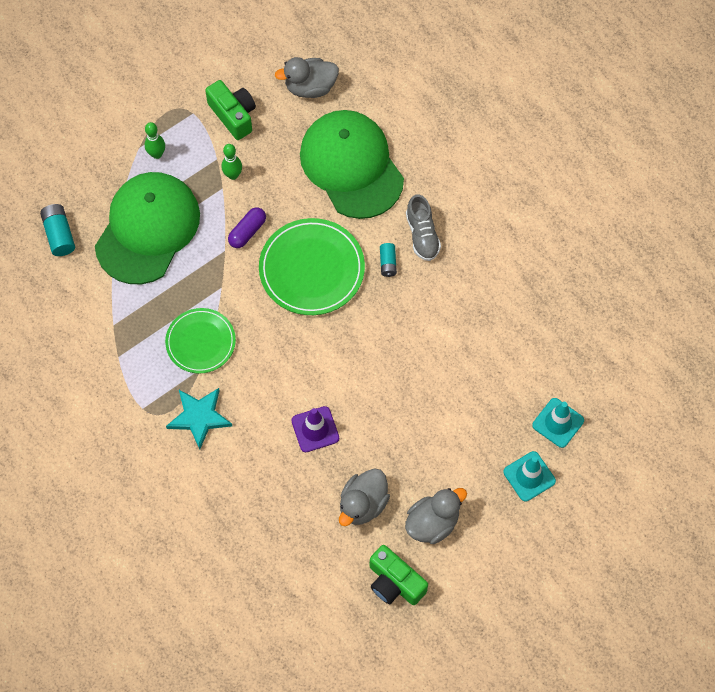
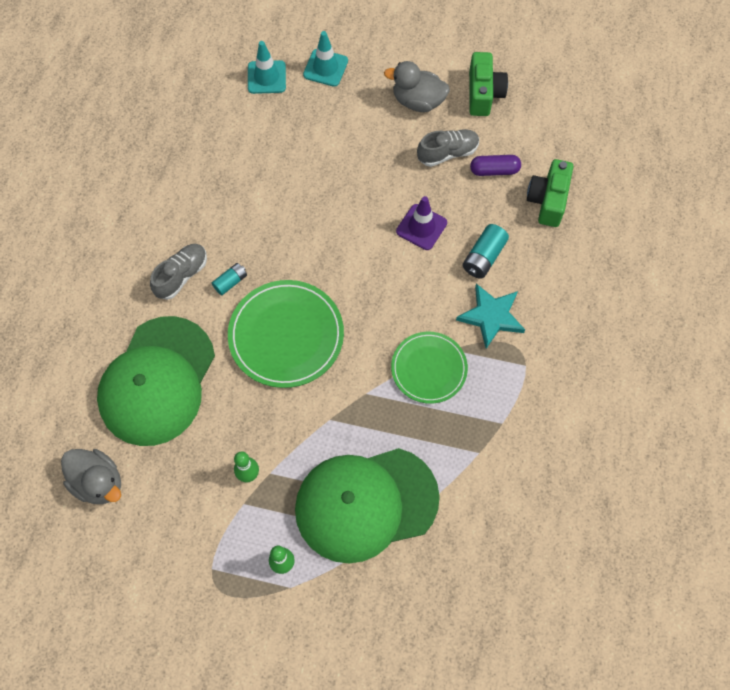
camera: 130 degrees left, 0 degrees up
turquoise battery [40,204,75,256] -> turquoise battery moved to [463,224,509,279]
green camera [205,80,256,140] -> green camera moved to [527,159,573,227]
purple capsule [228,207,266,248] -> purple capsule moved to [470,155,521,176]
grey duck [339,468,390,526] -> grey shoe [417,129,479,167]

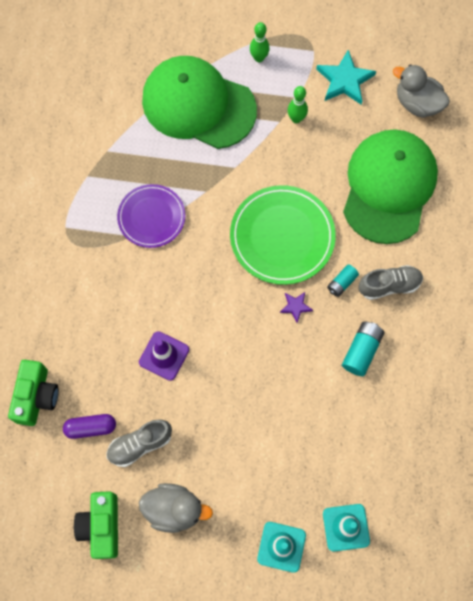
camera: 175 degrees right, 5 degrees up
grey shoe [150,244,207,300] -> grey shoe turned 135 degrees counterclockwise [358,265,423,300]
green cap [295,448,440,563] -> green cap turned 135 degrees counterclockwise [142,56,257,149]
green plate [391,332,468,404] -> purple plate [117,184,186,248]
turquoise star [456,284,525,349] -> turquoise star moved to [316,50,376,104]
turquoise battery [463,224,509,279] -> turquoise battery moved to [342,321,385,376]
none -> purple star [280,292,313,323]

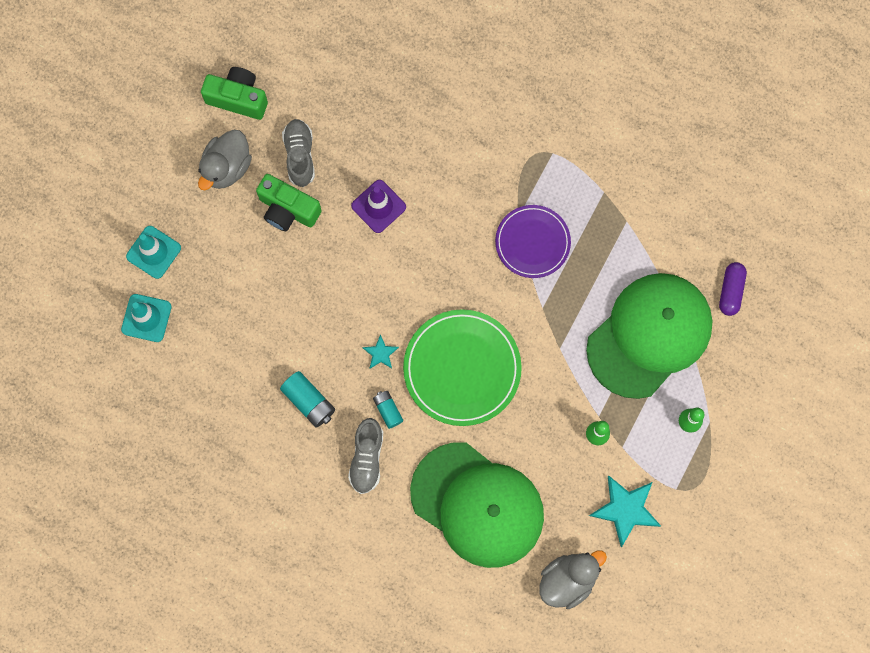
camera: 110 degrees right, 5 degrees up
green camera [8,360,59,426] -> green camera moved to [256,174,322,231]
purple capsule [63,414,116,439] -> purple capsule moved to [719,262,747,316]
purple star [280,292,313,323] -> turquoise star [362,334,399,369]

